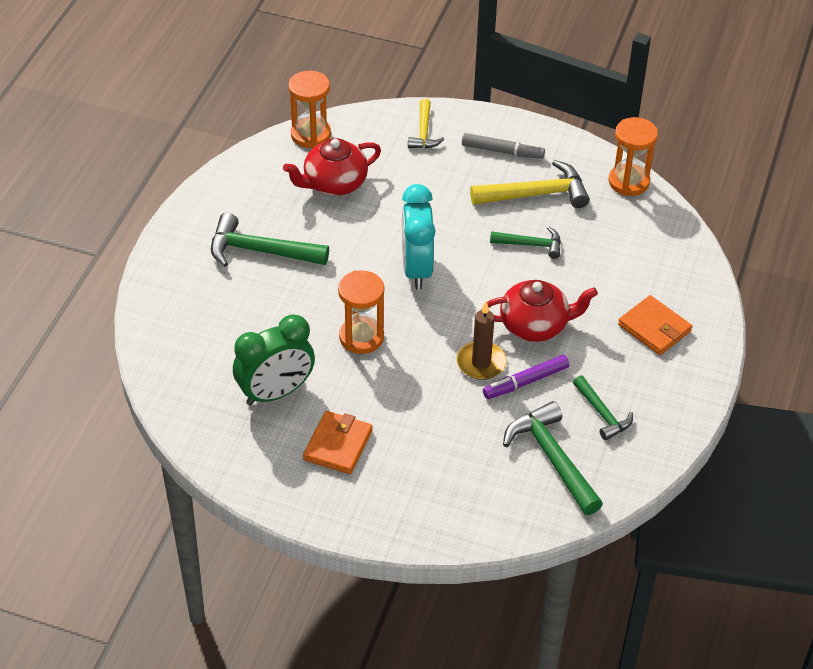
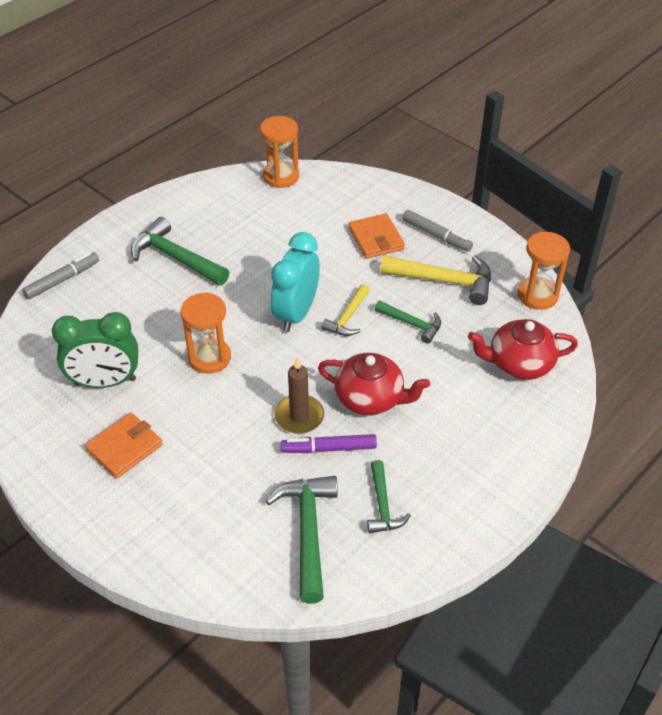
camera: 25 degrees right, 0 degrees up
red teapot [283,138,381,196] -> red teapot moved to [468,319,578,380]
yellow hammer [408,99,444,148] -> yellow hammer moved to [321,284,370,336]
orange wallet [618,295,692,355] -> orange wallet moved to [349,213,405,259]
none -> grey marker [22,252,99,299]

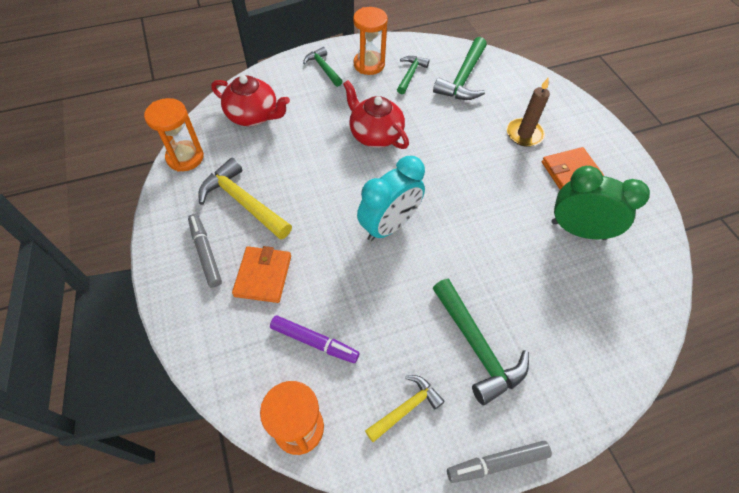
camera: 155 degrees left, 10 degrees up
grey marker [22,252,99,299] -> grey marker moved to [447,441,552,483]
orange hourglass [180,292,231,374] -> orange hourglass moved to [353,7,388,75]
brown candle [275,357,324,434] -> brown candle moved to [507,77,550,147]
purple marker [281,434,377,453] -> purple marker moved to [270,315,360,363]
yellow hammer [321,284,370,336] -> yellow hammer moved to [365,375,445,442]
green hammer [375,300,441,344] -> green hammer moved to [303,47,343,87]

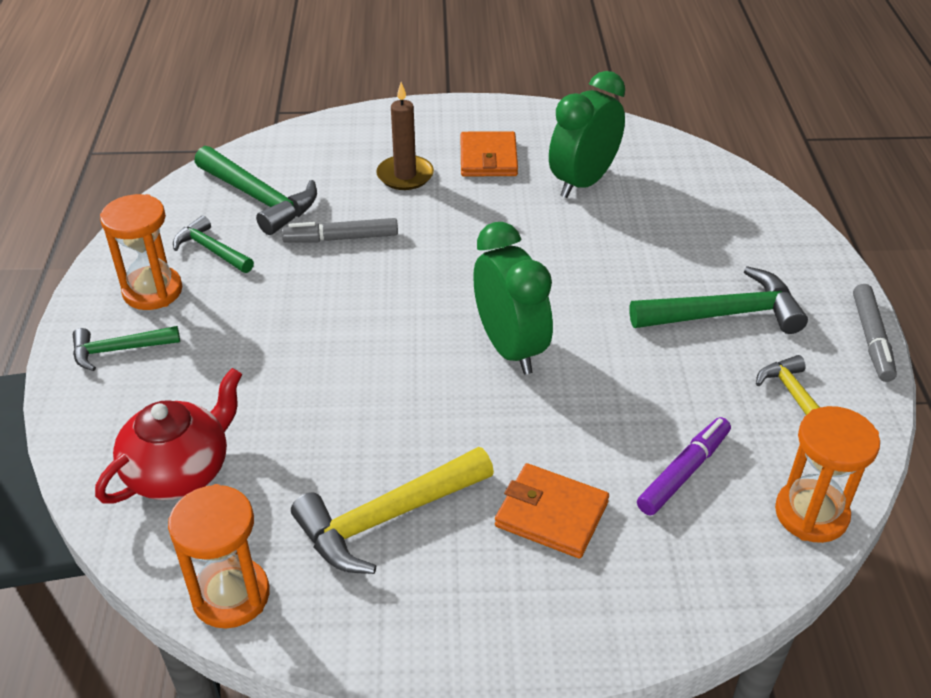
camera: 70 degrees left, 15 degrees down
grey marker [188,214,222,287] -> grey marker moved to [282,218,398,243]
red teapot [343,80,409,149] -> none
turquoise clock [357,156,425,241] -> green clock [473,222,553,375]

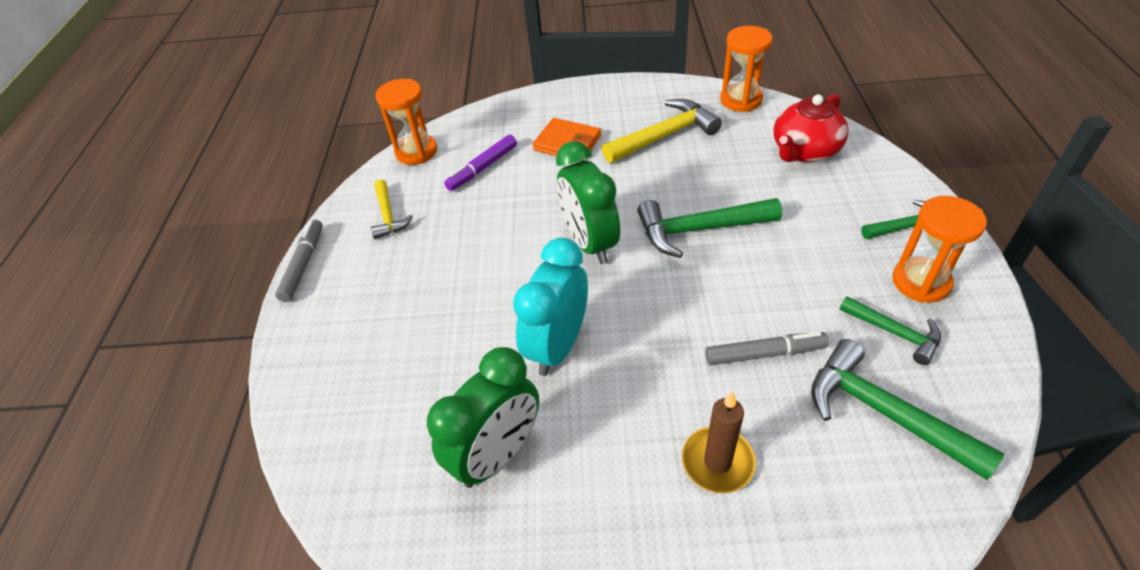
camera: 175 degrees left, 5 degrees up
orange wallet [461,131,518,176] -> none
green hammer [629,266,808,334] -> green hammer moved to [637,198,782,258]
none -> turquoise clock [513,238,588,376]

